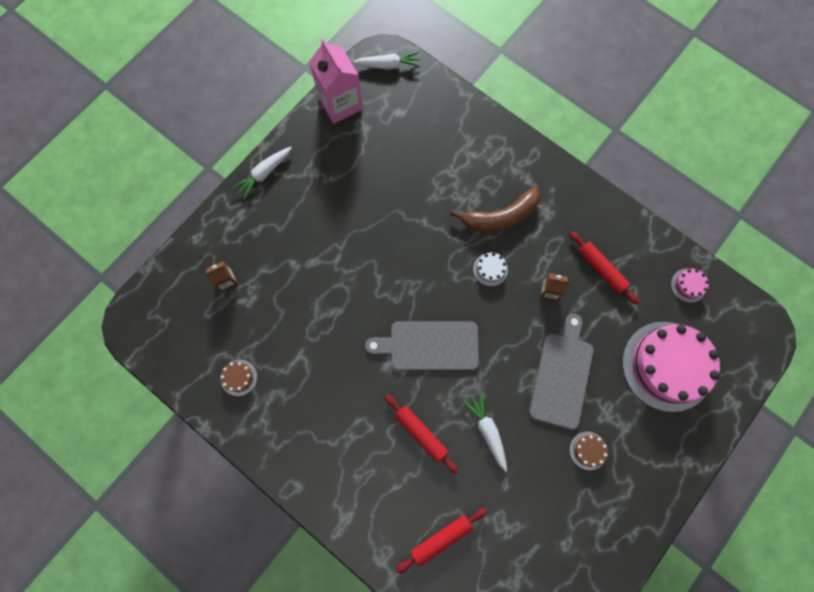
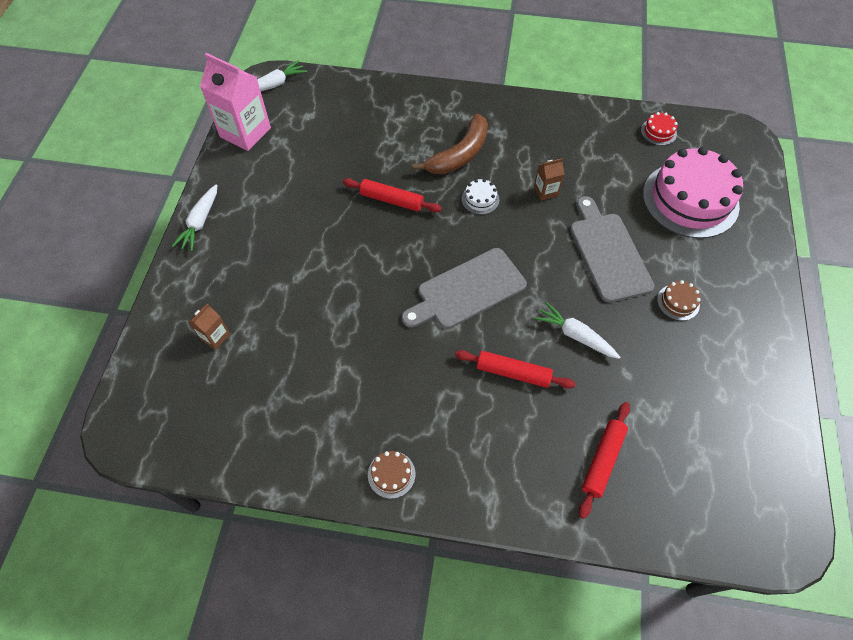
camera: 30 degrees left, 15 degrees down
brown cake [220,360,257,396] -> brown cake moved to [368,451,415,499]
red rolling pin [569,231,640,305] -> red rolling pin moved to [343,178,442,213]
pink cake [671,269,709,303] -> red cake [641,112,678,146]

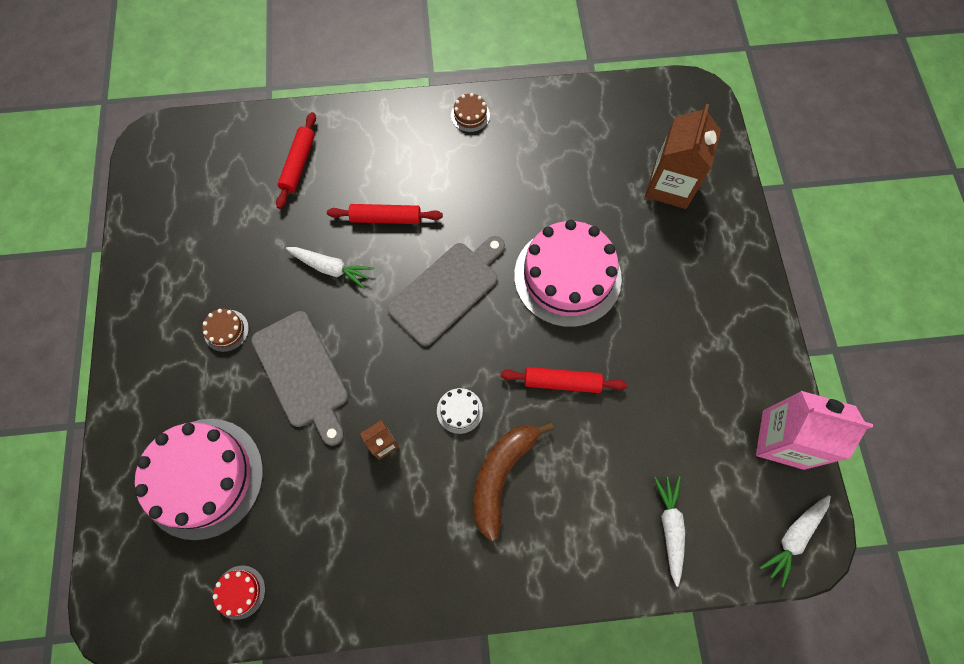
camera: 165 degrees right, 10 degrees up
white carrot [172,184,217,251] -> white carrot moved to [654,476,685,587]
brown carton [189,304,230,350] -> brown carton [645,104,721,209], size x2.07
none -> pink cake [514,220,622,327]

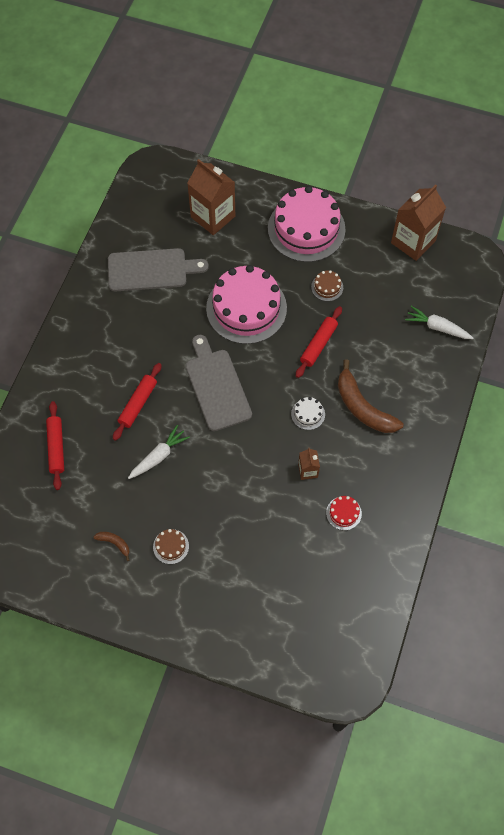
camera: 65 degrees left, 5 degrees down
pink cake [134,419,263,540] -> pink cake moved to [268,186,346,262]
red cake [213,566,265,620] -> red cake moved to [326,496,362,530]
grey cutting board [251,311,349,446] -> grey cutting board moved to [108,248,209,292]
red rolling pin [276,112,316,209] -> red rolling pin turned 45 degrees clockwise [46,401,64,490]
brown cake [451,93,490,132] -> brown cake moved to [311,270,343,301]
pink carton [756,391,873,470] -> brown carton [391,184,446,261]
white carrot [760,495,831,587] -> none
none -> brown banana [94,532,129,561]

